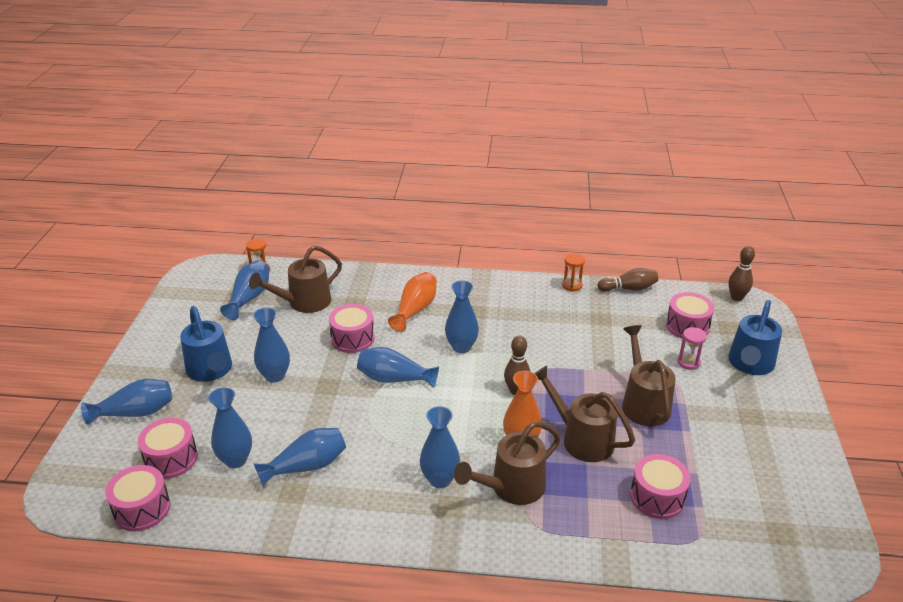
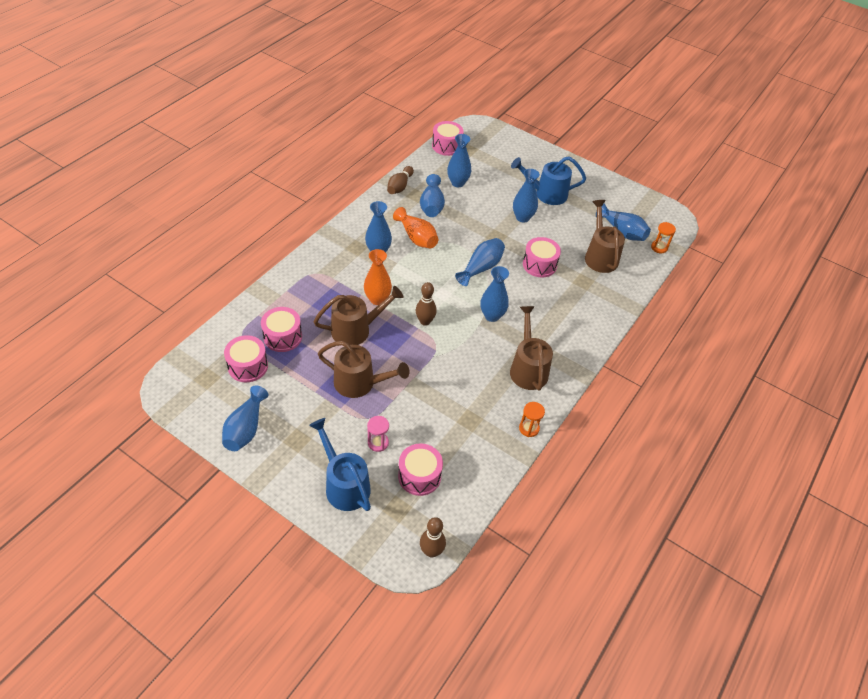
camera: 115 degrees right, 15 degrees up
blue vase [81,379,172,425] -> blue vase moved to [222,385,268,451]
pink drum [138,418,198,479] -> pink drum moved to [224,335,268,382]
orange vase [388,272,437,332] -> orange vase moved to [393,207,438,248]
brown watering can [454,421,561,505] -> brown watering can moved to [510,306,553,391]
brown bowling pin [598,268,658,292] -> brown bowling pin moved to [387,166,414,194]

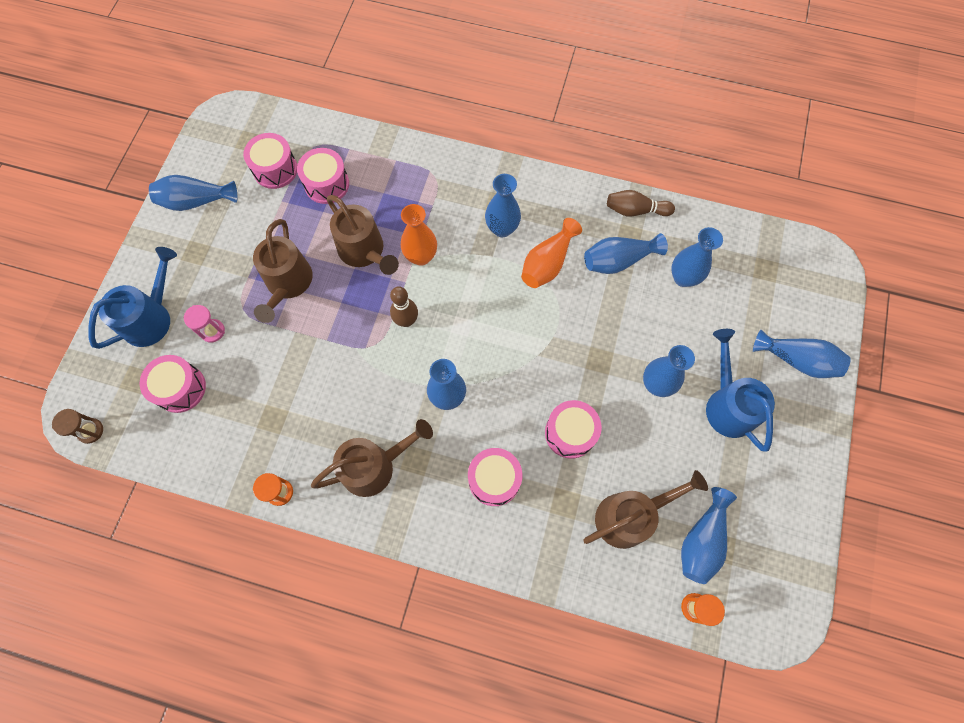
camera: 75 degrees right, 20 degrees up
brown bowling pin [420,517,446,558] -> brown hourglass [52,409,103,444]
pink drum [432,121,464,156] -> pink drum moved to [468,448,522,506]
blue vase [455,238,505,286] -> blue vase moved to [753,330,851,378]

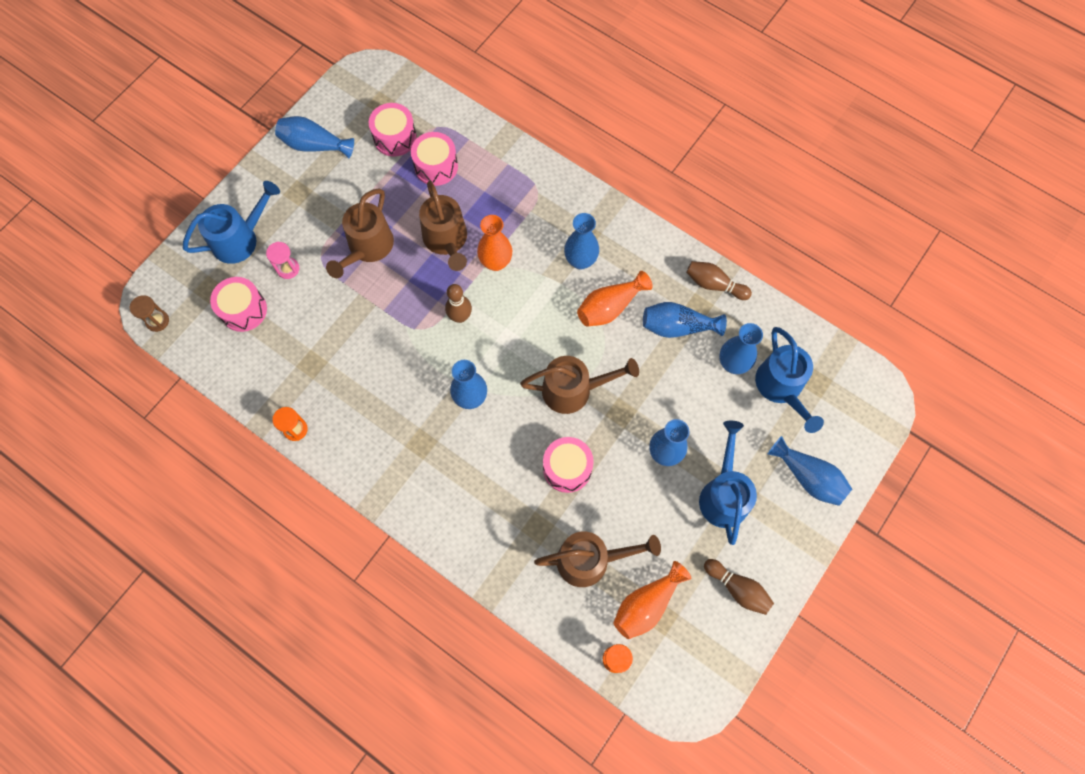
camera: 20 degrees right, 0 degrees up
brown watering can [311,419,433,497] -> brown watering can moved to [520,356,639,414]
pink drum [468,448,522,506] -> none
blue vase [681,487,737,584] -> orange vase [613,561,691,639]
none -> brown bowling pin [704,559,774,615]
none -> blue watering can [755,327,824,433]

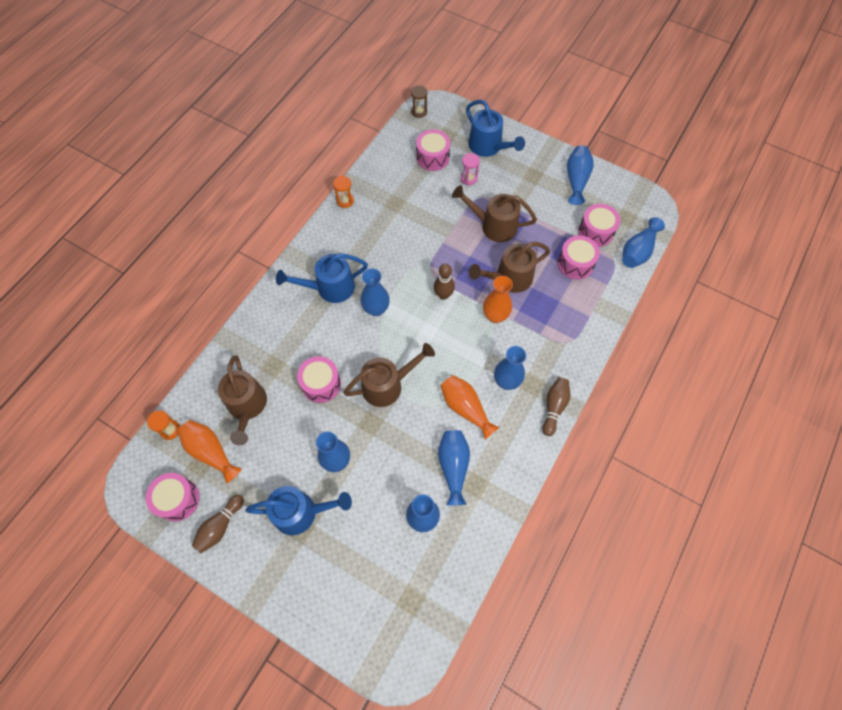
camera: 85 degrees right, 5 degrees down
brown watering can [520,356,639,414] -> brown watering can turned 105 degrees counterclockwise [343,343,435,407]
brown bowling pin [686,261,752,300] -> brown bowling pin moved to [542,377,570,436]
blue watering can [755,327,824,433] -> blue watering can moved to [276,253,368,303]
blue vase [768,436,852,506] -> blue vase moved to [622,217,665,268]
none -> pink drum [146,473,200,522]

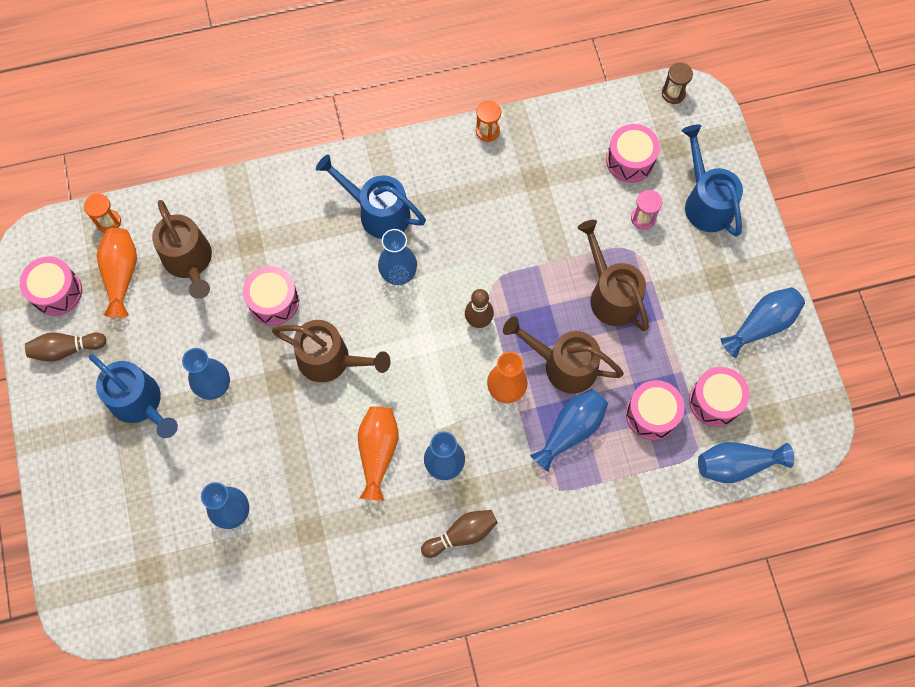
camera: 45 degrees right, 5 degrees up
brown watering can [218,355,267,445] -> brown watering can turned 60 degrees counterclockwise [152,200,212,299]
blue vase [438,430,470,505] -> blue vase moved to [530,389,608,472]
blue watering can [466,100,525,157] -> blue watering can turned 150 degrees clockwise [681,124,743,236]

